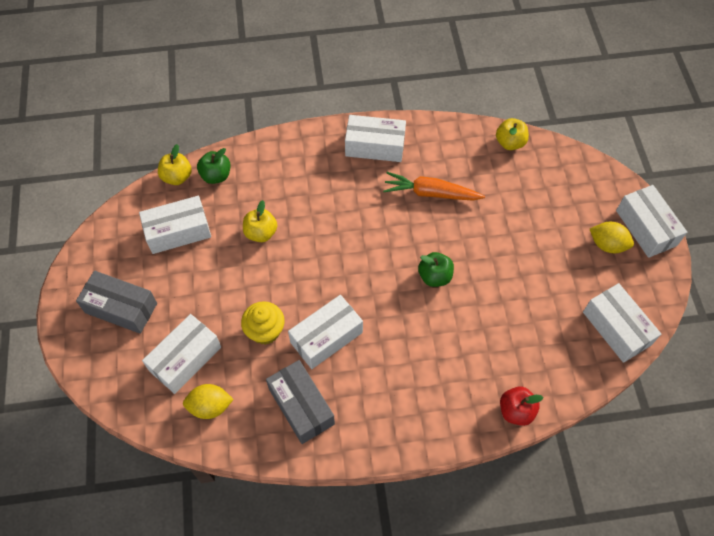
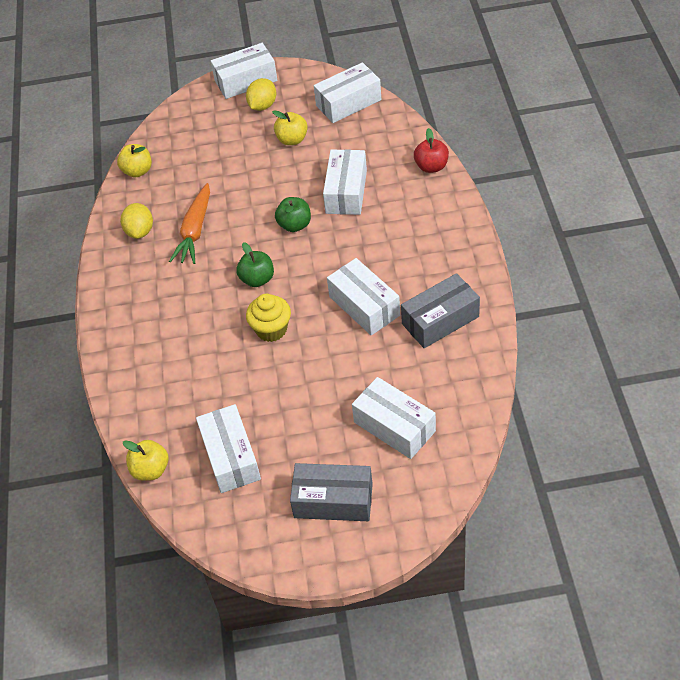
camera: 85 degrees left, 10 degrees down
grey box [76,271,157,334] -> grey box turned 75 degrees clockwise [290,463,373,521]
yellow lemon [183,384,234,419] -> yellow lemon moved to [120,203,153,239]
green apple [197,148,230,184] -> green apple moved to [236,242,274,287]
yellow cupcake [241,301,285,345] -> yellow cupcake moved to [246,294,291,342]
yellow apple [243,200,277,242] -> yellow apple moved to [272,110,308,145]
white box [345,115,406,162] -> white box moved to [323,149,367,215]

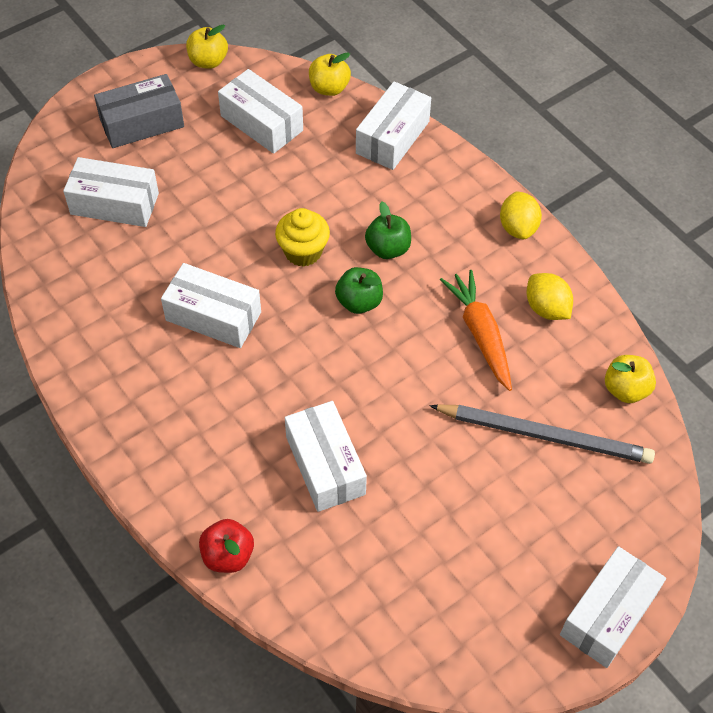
camera: 145 degrees right, 5 degrees up
yellow lemon [246,78,276,111] -> yellow lemon moved to [500,191,542,239]
yellow apple [272,110,308,145] -> yellow apple moved to [186,25,228,69]
green apple [275,197,311,232] -> green apple moved to [365,202,411,259]
white box [314,62,381,123] -> white box moved to [356,81,431,170]
grey box [401,273,480,348] -> none
none -> grey pencil [429,404,655,464]

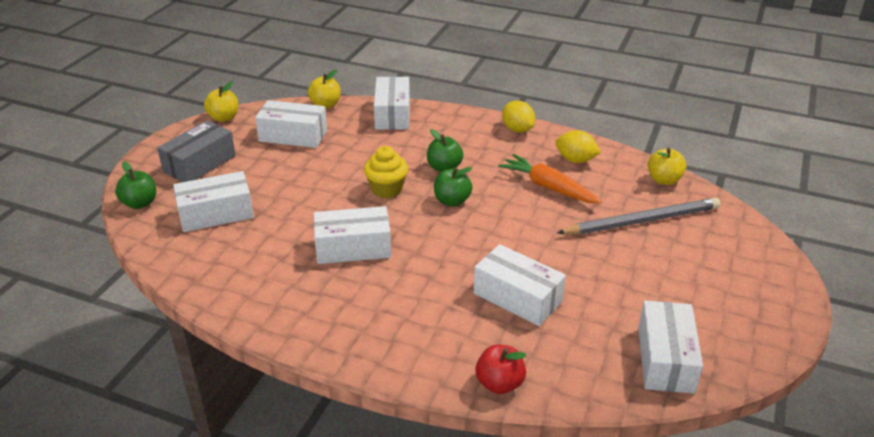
camera: 30 degrees left, 20 degrees down
white box [560,546,666,668] -> white box moved to [638,301,703,394]
none -> green apple [115,162,156,209]

